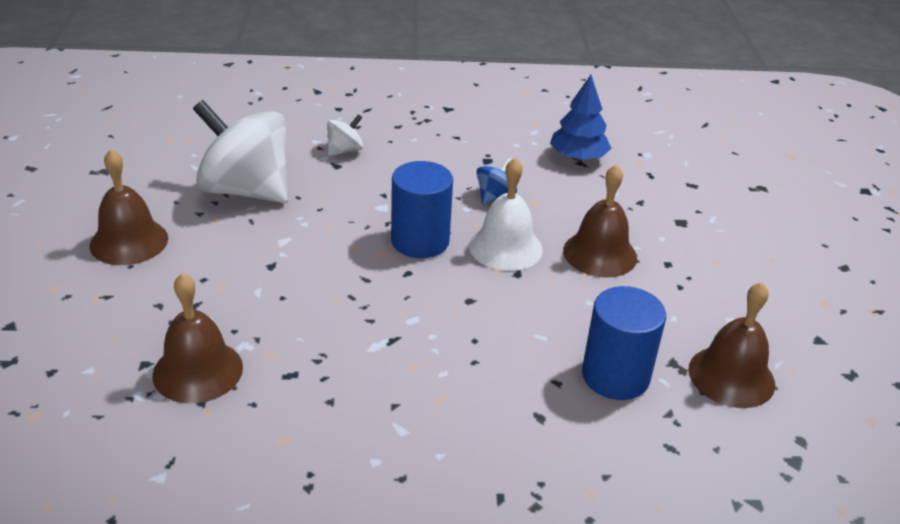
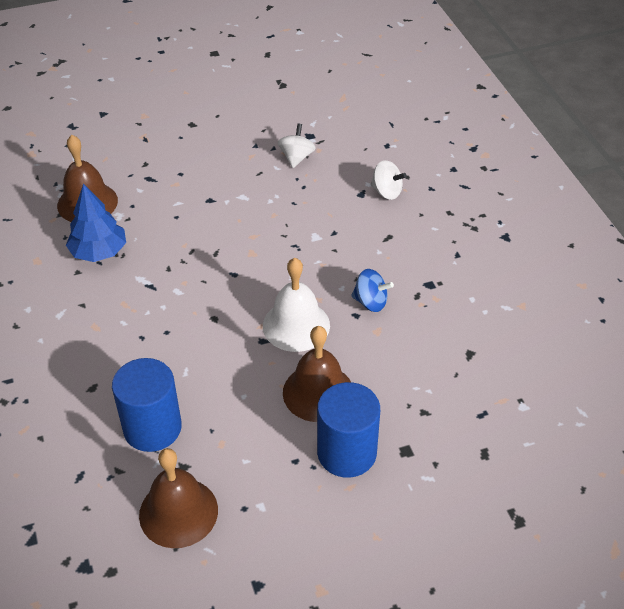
camera: 75 degrees right, 10 degrees up
brown bell [90,149,168,265] -> none
white spinning top [193,100,288,203] -> white spinning top [278,124,316,168], size x0.43
blue cylinder [391,161,453,258] -> blue cylinder moved to [317,382,380,478]
blue tree [550,75,611,161] -> blue tree moved to [66,184,126,262]

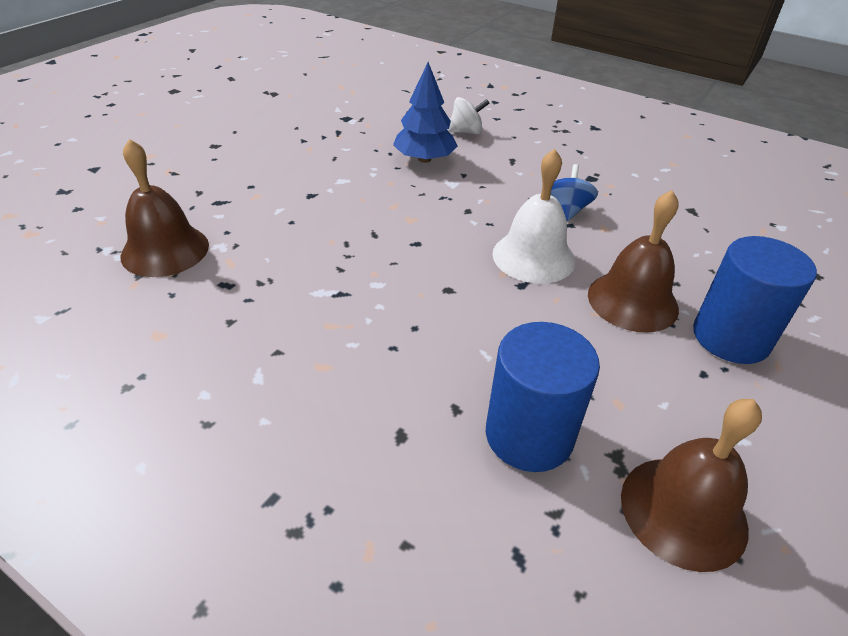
camera: 40 degrees left, 5 degrees down
blue tree [66,184,126,262] -> blue tree moved to [393,62,458,163]
white spinning top [278,124,316,168] -> none
blue spinning top [351,269,394,312] -> blue spinning top turned 60 degrees counterclockwise [551,164,598,221]

